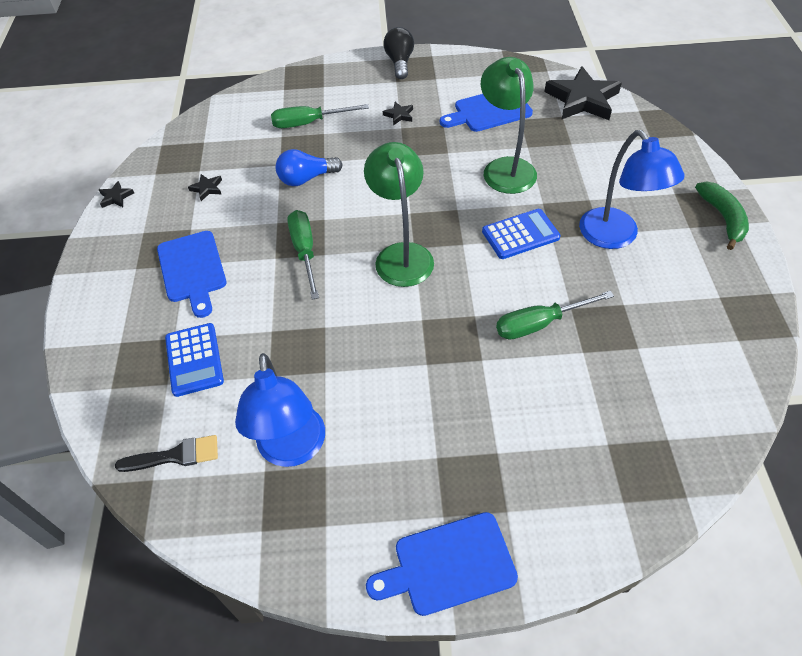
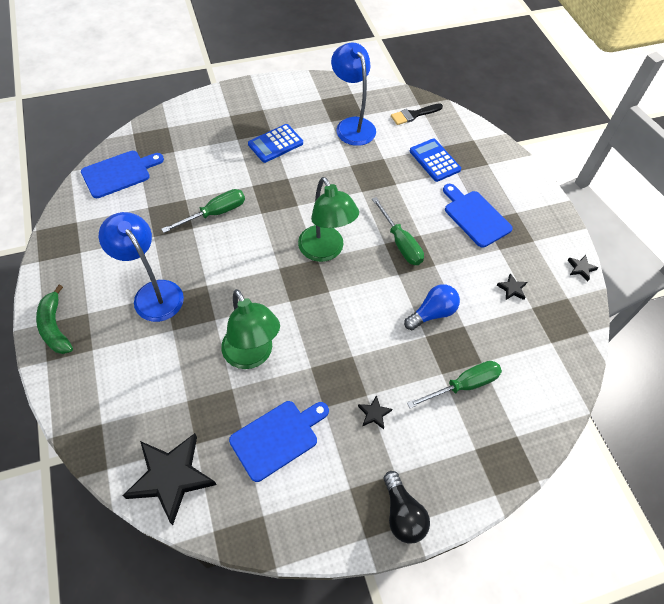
camera: 160 degrees right, 5 degrees up
blue cutting board [366,512,518,616] -> blue cutting board moved to [81,151,164,198]
blue calculator [482,209,560,259] -> blue calculator moved to [248,124,303,163]

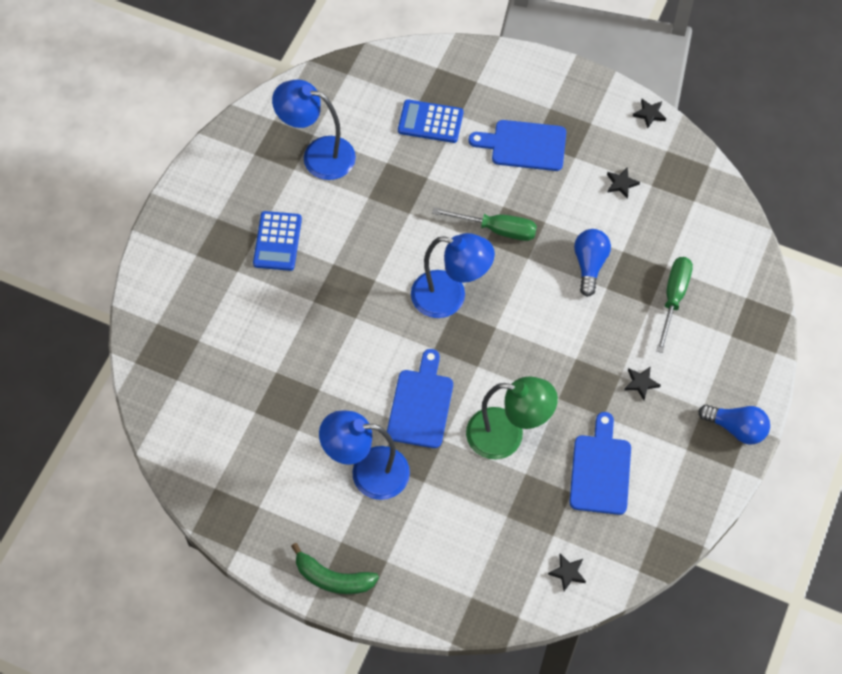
camera: 45 degrees left, 5 degrees up
blue cutting board [81,151,164,198] -> blue cutting board moved to [387,349,453,448]
black star [123,433,216,525] -> black star [548,554,586,591], size x0.42
green screwdriver [161,189,245,233] -> none
green lamp [298,177,359,262] -> blue lamp [411,233,495,318]
black light bulb [384,471,430,544] -> blue light bulb [698,405,770,444]
black brush [391,103,443,125] -> none

